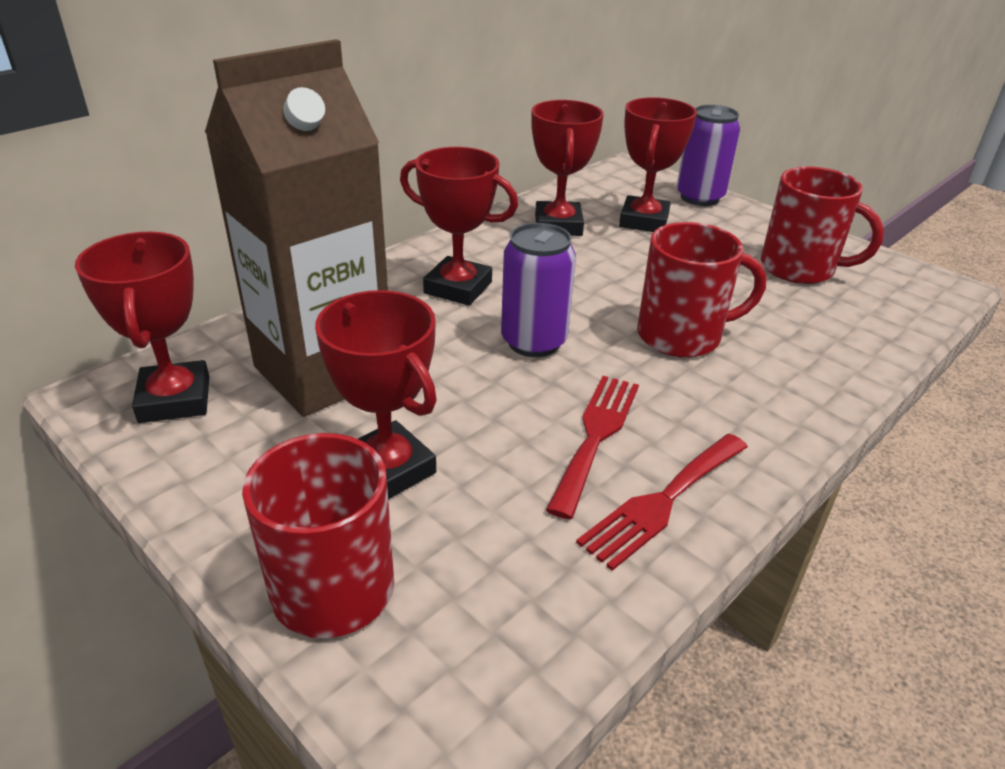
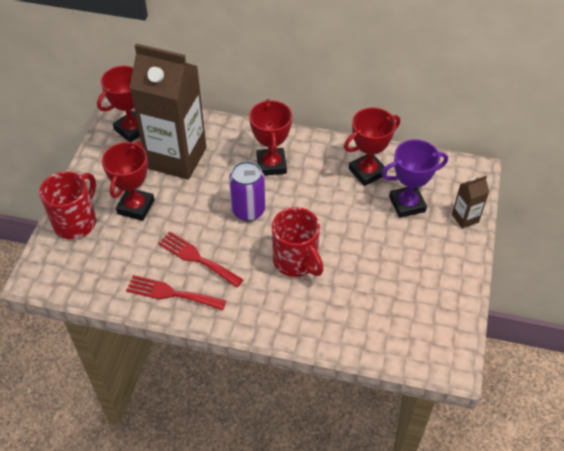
camera: 60 degrees right, 15 degrees up
red fork [546,376,639,519] -> red fork turned 135 degrees counterclockwise [158,232,243,288]
red trophy [619,97,697,232] -> purple trophy [382,139,448,218]
purple can [677,105,740,206] -> brown carton [452,176,489,229]
red mug [761,166,884,284] -> none

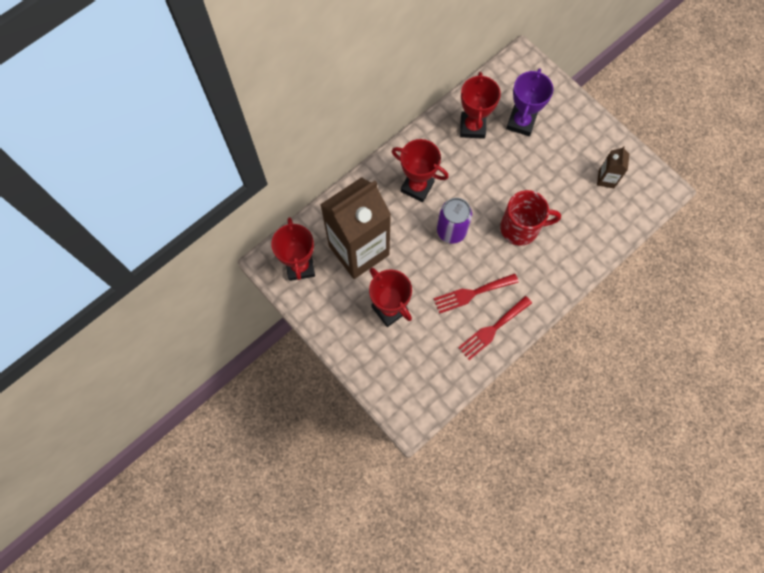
camera: 55 degrees left, 20 degrees up
red mug [39,171,96,240] -> none
brown carton [452,176,489,229] -> brown carton moved to [597,146,629,188]

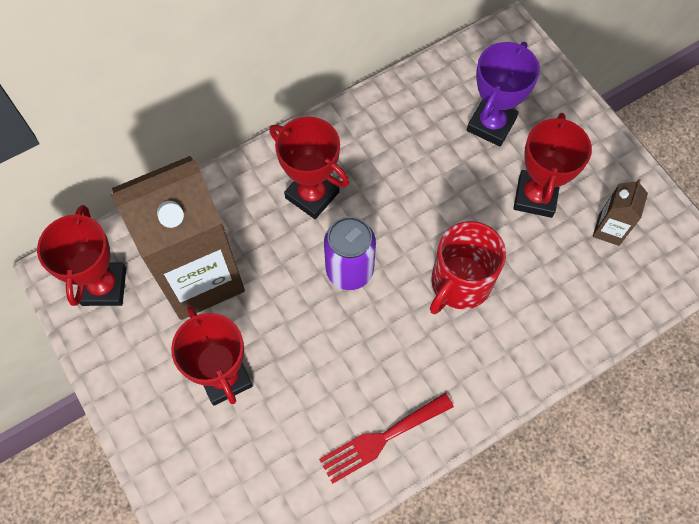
camera: 10 degrees right, 5 degrees down
red fork [434,273,519,314] -> none
red trophy [460,72,501,139] -> red trophy moved to [513,113,592,218]
red mug [500,190,561,246] -> red mug turned 120 degrees clockwise [430,221,506,314]

